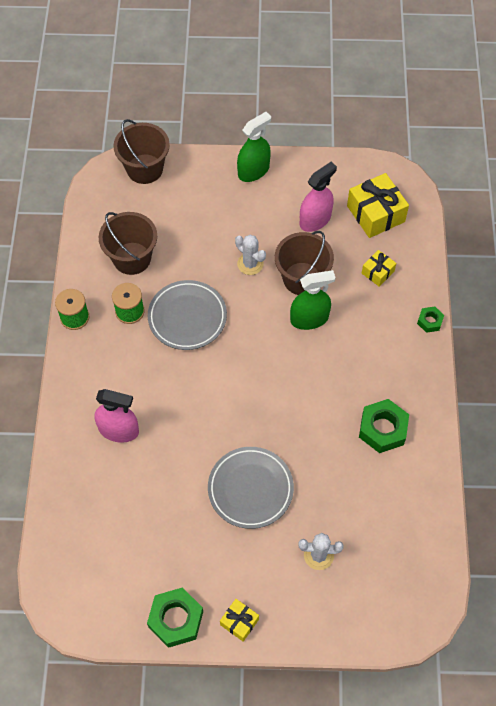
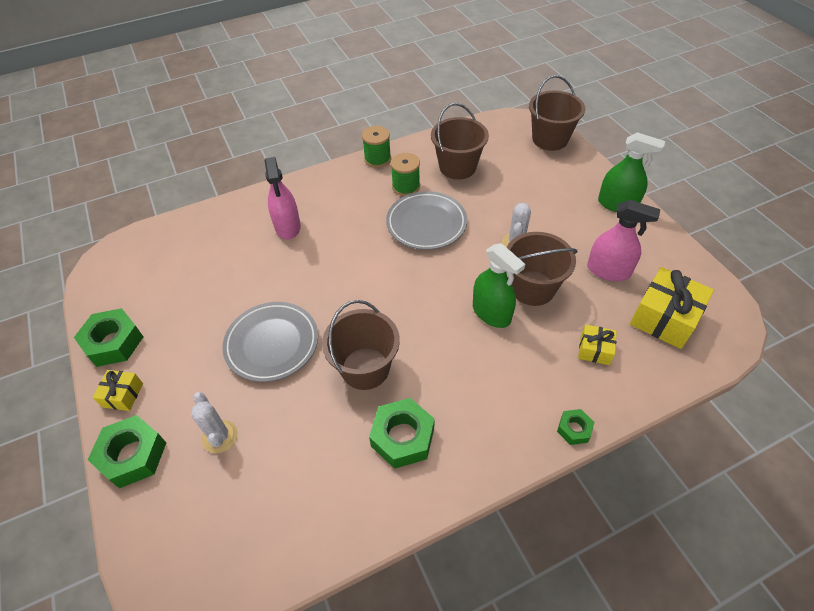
camera: 65 degrees right, 10 degrees down
none -> green nut [88,415,166,488]
none -> brown bucket [322,300,400,390]

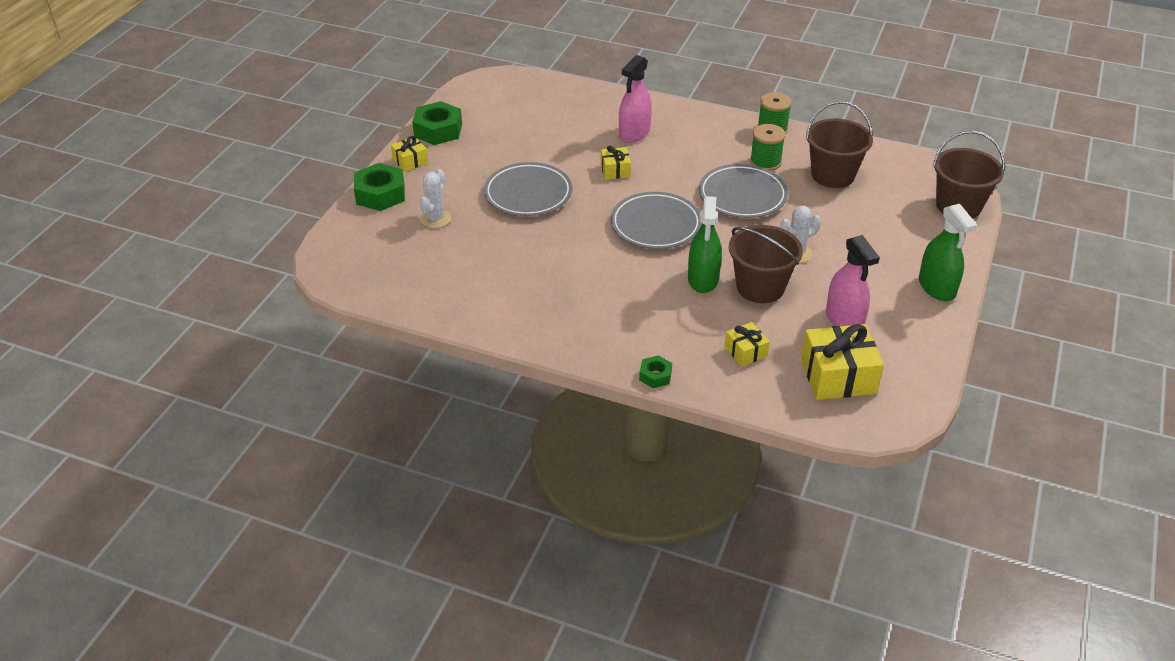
camera: 45 degrees right, 10 degrees down
brown bucket [322,300,400,390] -> none
green nut [369,398,435,469] -> none
none -> yellow gift [601,146,631,180]
none -> grey plate [611,192,702,249]

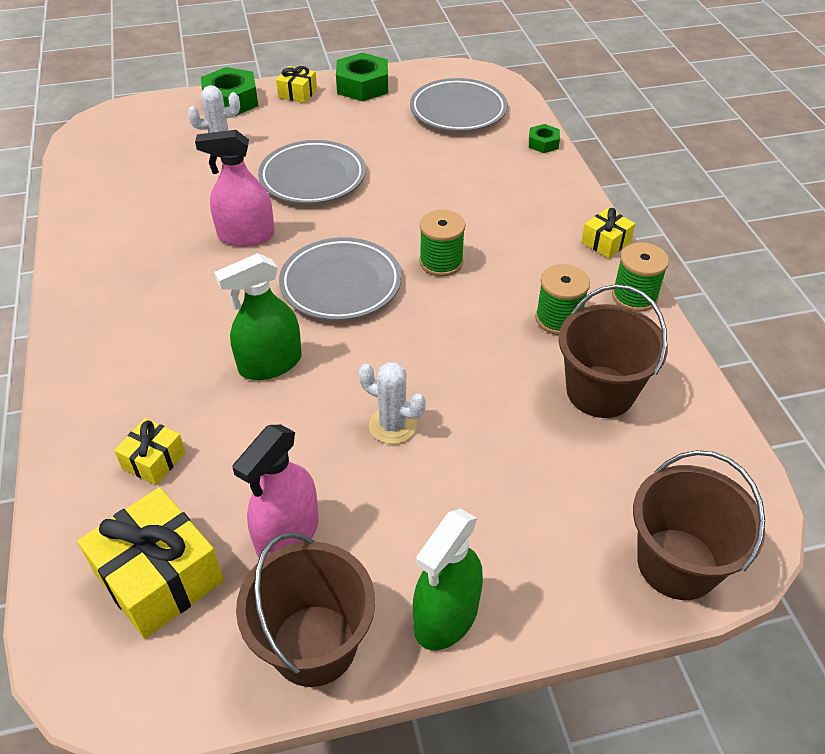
camera: 55 degrees right, 5 degrees up
yellow gift [601,146,631,180] -> yellow gift moved to [581,208,635,258]
pink spray bottle [619,55,652,143] -> pink spray bottle moved to [195,130,275,247]
green nut [639,355,672,388] -> green nut moved to [529,124,560,153]
grey plate [699,164,788,218] -> grey plate moved to [410,78,508,131]
brown bucket [729,225,803,303] -> brown bucket moved to [236,532,375,687]
none -> green spool [419,210,466,277]

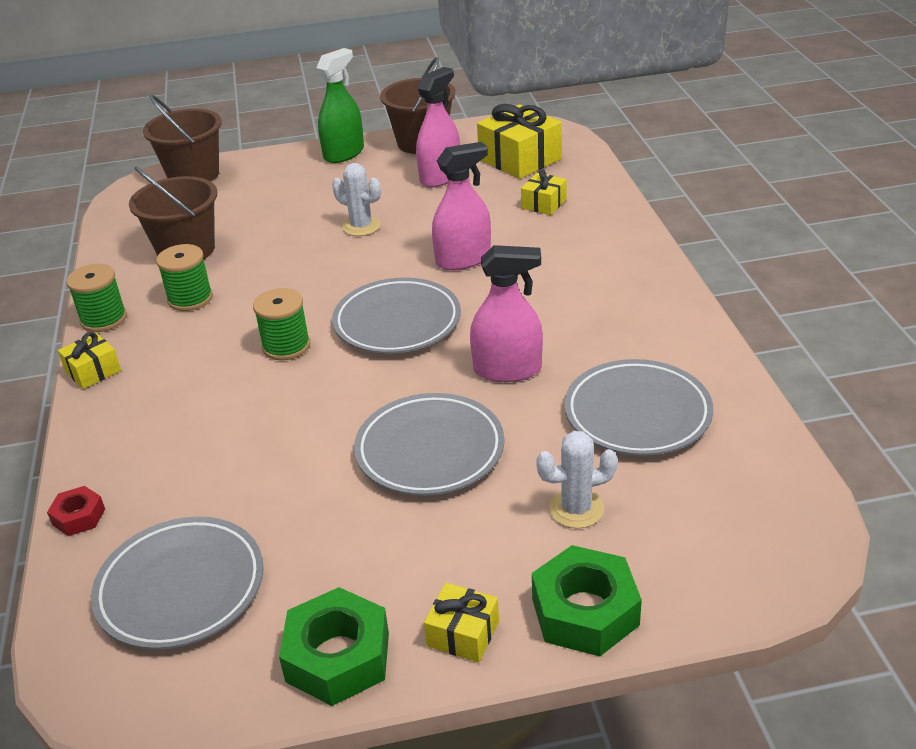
camera: 175 degrees left, 10 degrees down
green spray bottle [214,253,302,380] -> pink spray bottle [432,142,491,270]
green nut [529,124,560,153] -> red nut [47,486,105,536]
none -> grey plate [564,359,714,456]

